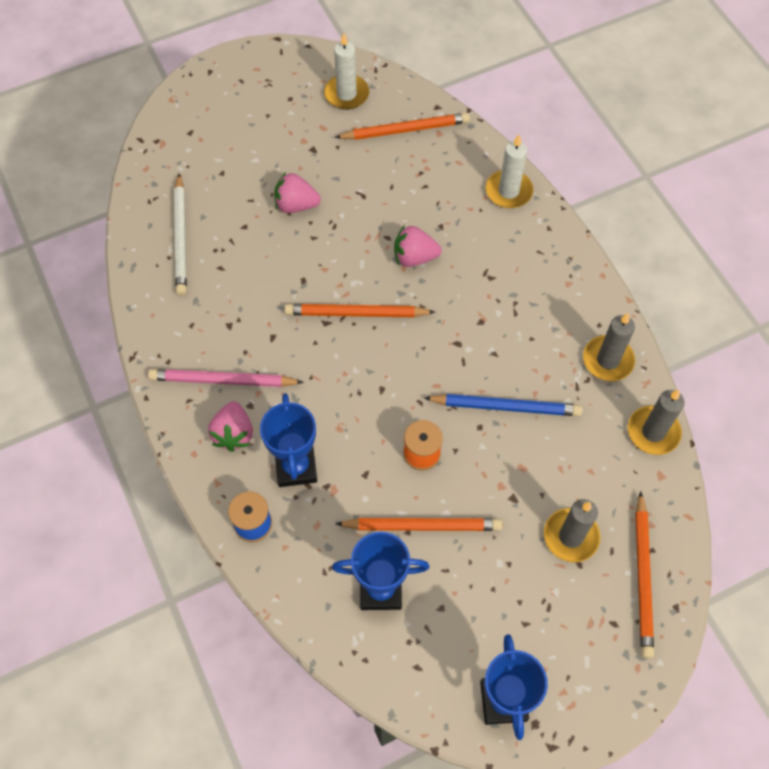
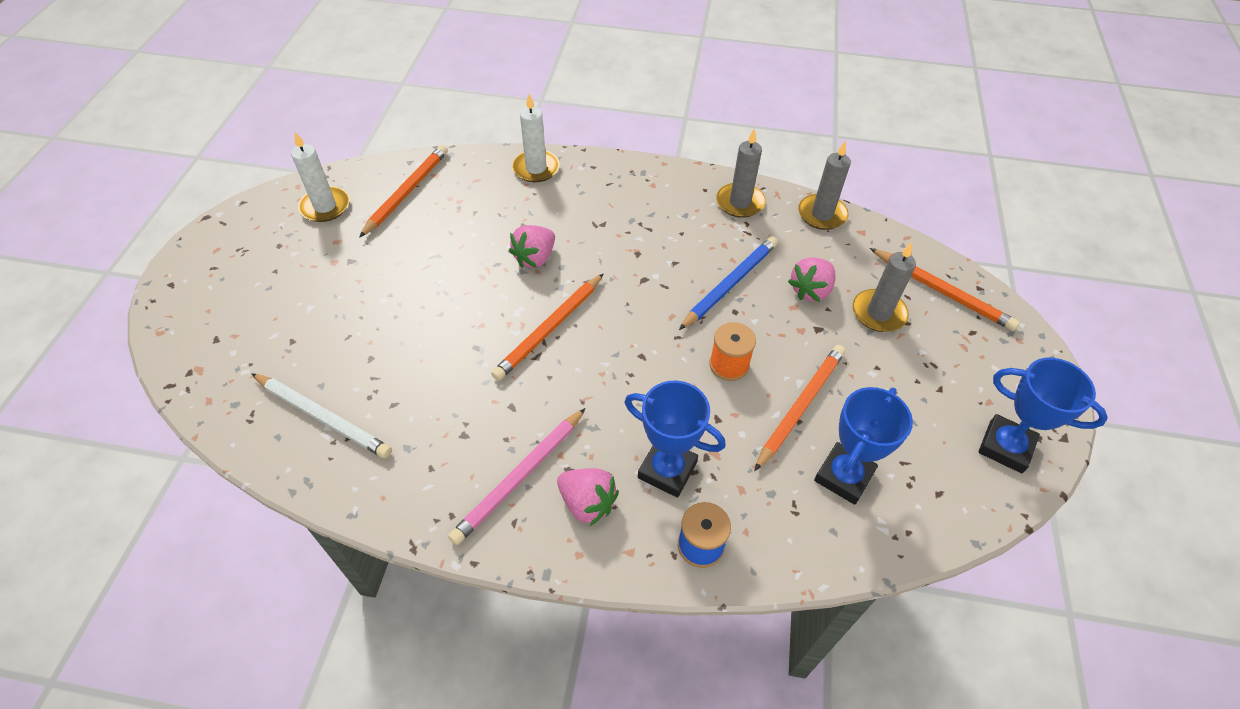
camera: 55 degrees left, 10 degrees down
pink strawberry [274,172,321,213] -> pink strawberry moved to [788,257,835,302]

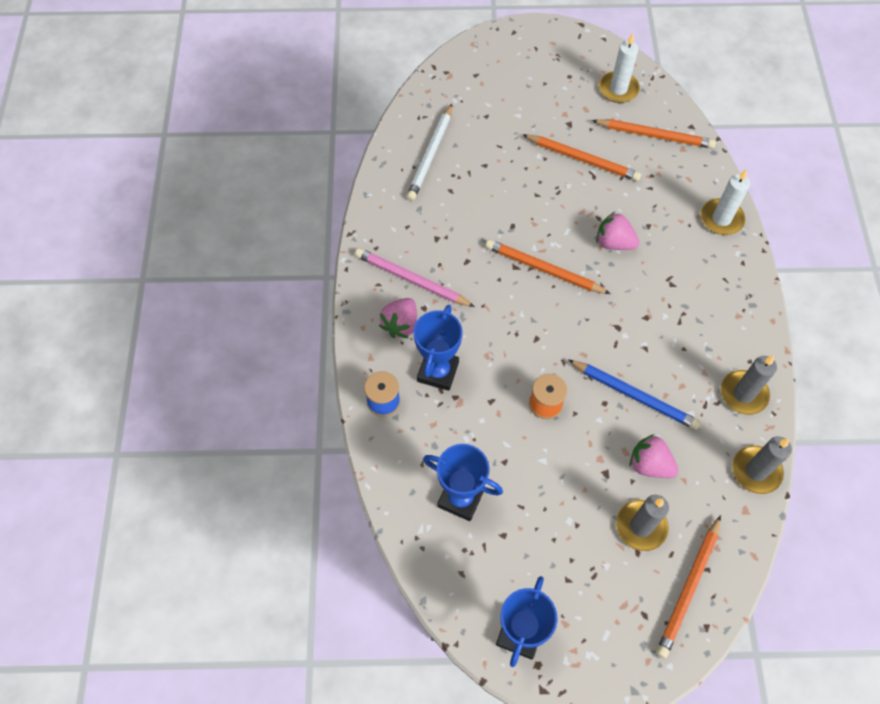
camera: 80 degrees right, 10 degrees up
orange pencil [754,345,845,471] -> orange pencil moved to [522,134,641,181]

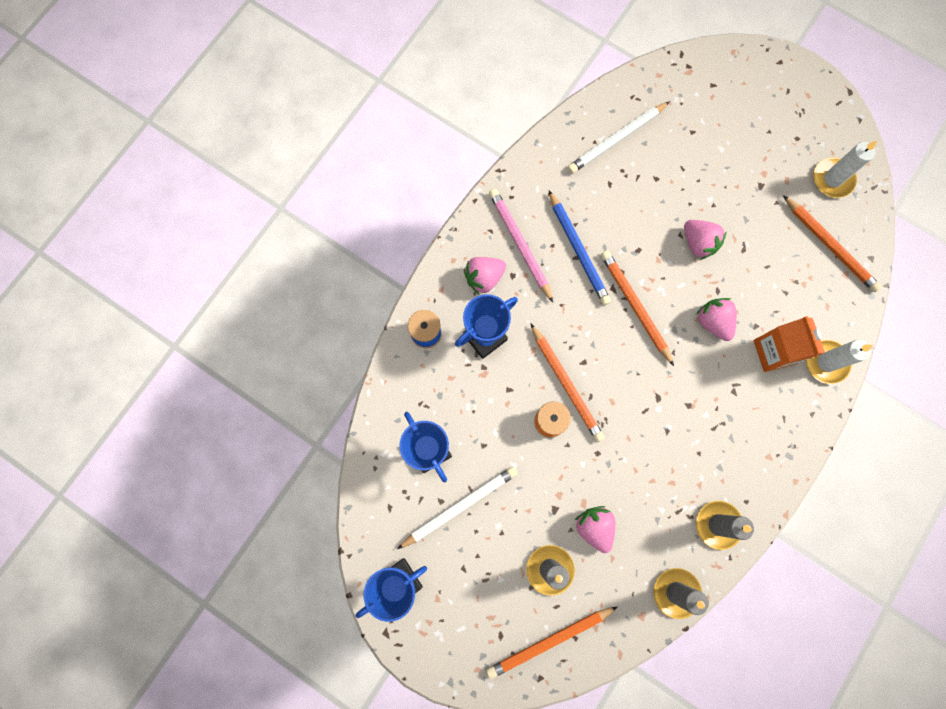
camera: 35 degrees right, 15 degrees up
orange pencil [522,134,641,181] -> orange pencil moved to [530,323,605,442]
blue pencil [568,360,701,430] -> blue pencil moved to [549,190,611,305]
none -> white pencil [397,466,518,549]
none -> pink strawberry [684,220,727,260]
none -> orange carton [754,316,825,372]

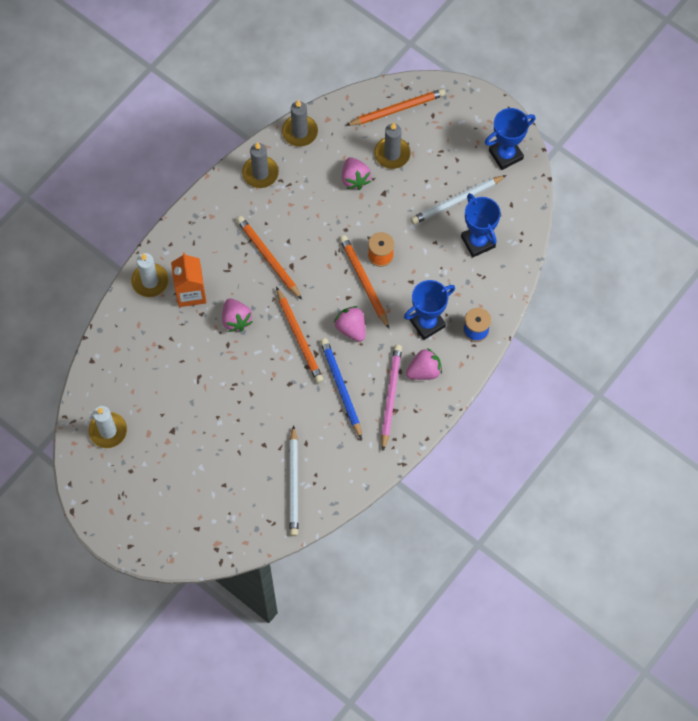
camera: 175 degrees left, 10 degrees down
pink pencil [489,189,553,302] -> pink pencil turned 150 degrees counterclockwise [381,345,402,451]
white pencil [568,101,670,173] -> white pencil turned 120 degrees clockwise [289,425,298,536]
pink strawberry [684,220,727,260] -> pink strawberry moved to [334,306,365,342]
orange pencil [783,195,882,292] -> orange pencil moved to [237,216,302,300]

